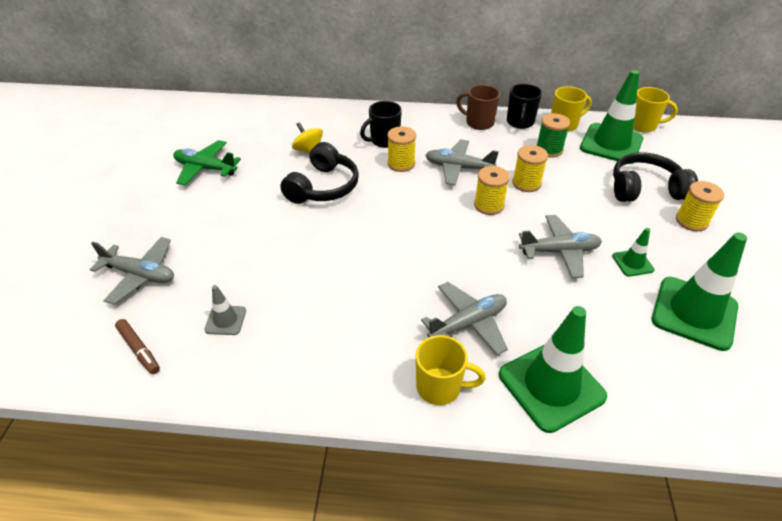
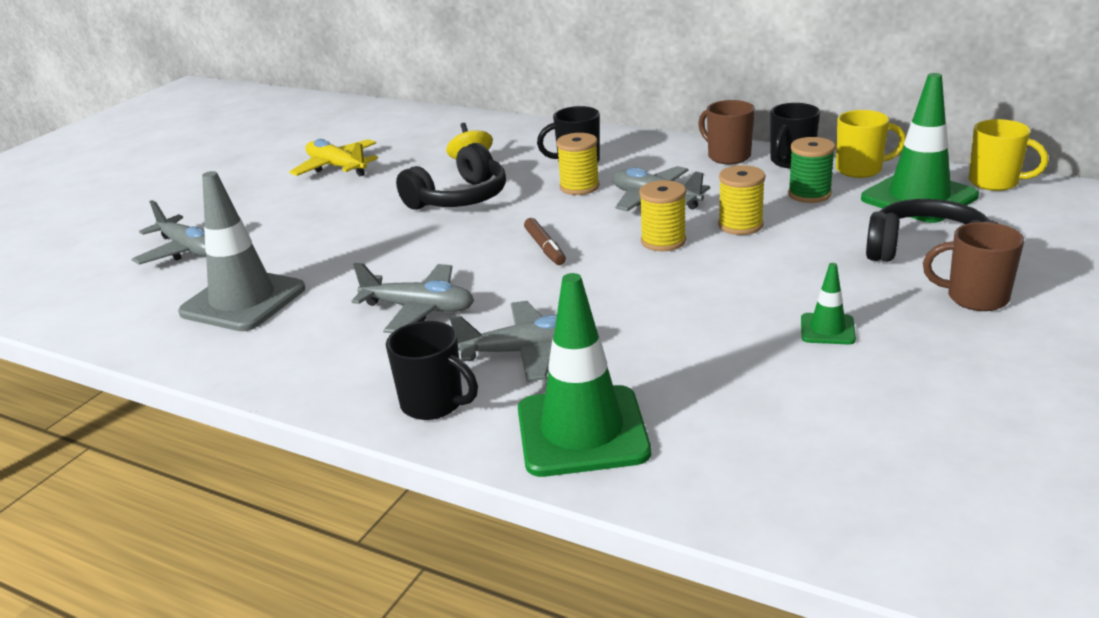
camera: 25 degrees right, 15 degrees down
brown marker [115,319,160,374] -> brown marker moved to [524,218,566,265]
green plane [173,140,241,186] -> yellow plane [289,139,378,176]
grey traffic cone [204,285,246,335] -> grey traffic cone [178,171,305,331], size x2.11
yellow mug [416,335,486,405] -> black mug [386,321,478,420]
grey plane [519,215,602,278] -> grey plane moved to [351,263,474,333]
green traffic cone [652,232,747,351] -> none
yellow spool [676,181,724,231] -> brown mug [923,222,1024,311]

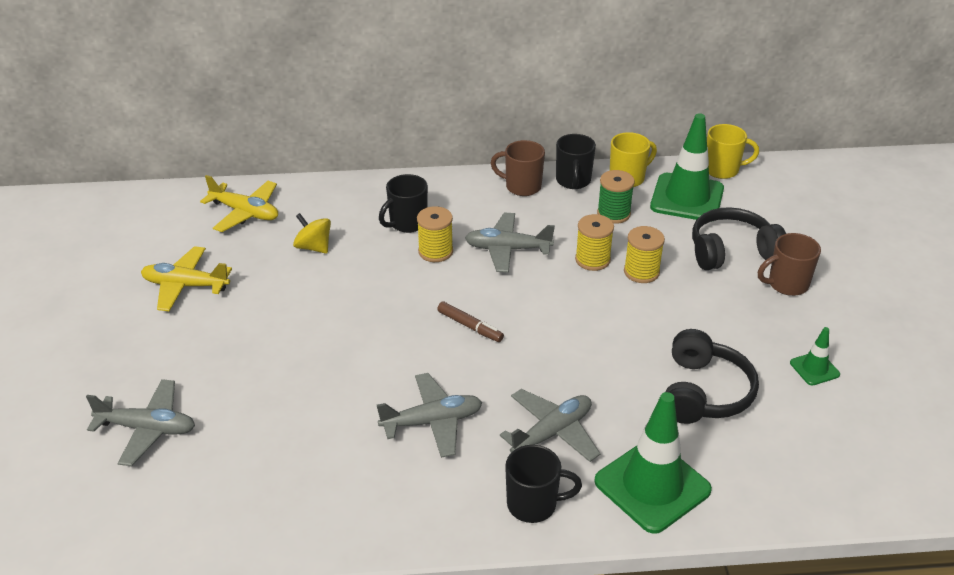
camera: 35 degrees left, 10 degrees up
grey traffic cone [178,171,305,331] -> none
black headphones [396,143,506,210] -> black headphones moved to [665,329,759,424]
yellow spool [639,180,686,251] -> yellow spool moved to [624,226,665,283]
green traffic cone [801,263,856,344] -> green traffic cone moved to [790,327,840,386]
none -> yellow plane [200,175,278,232]

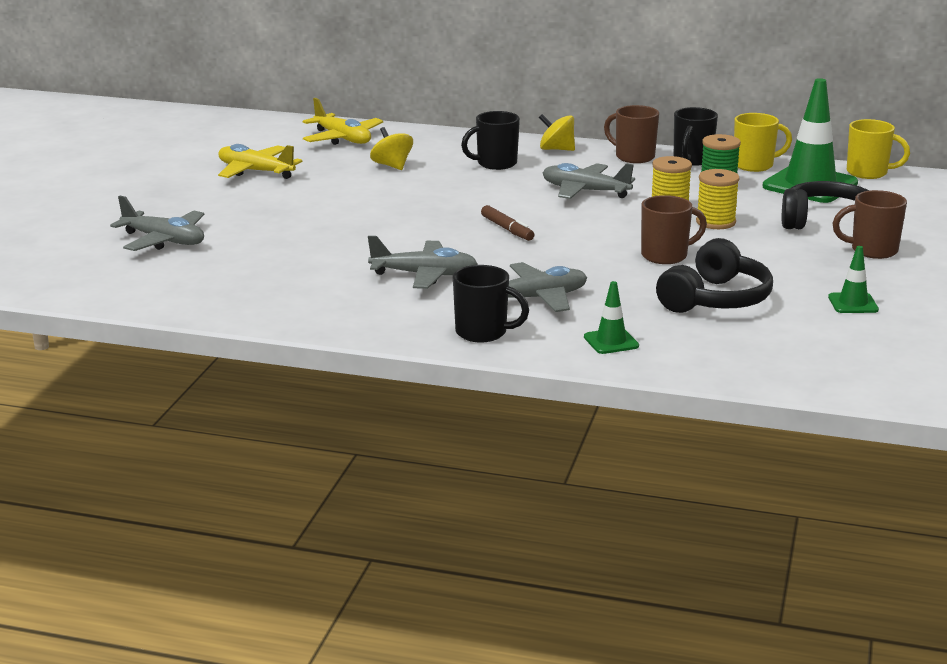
camera: 20 degrees right, 15 degrees down
yellow spool [417,206,453,262] -> none
green traffic cone [594,392,712,534] -> green traffic cone [584,281,639,354], size x0.47
none -> yellow spinning top [539,114,575,151]
none -> brown mug [641,195,707,264]

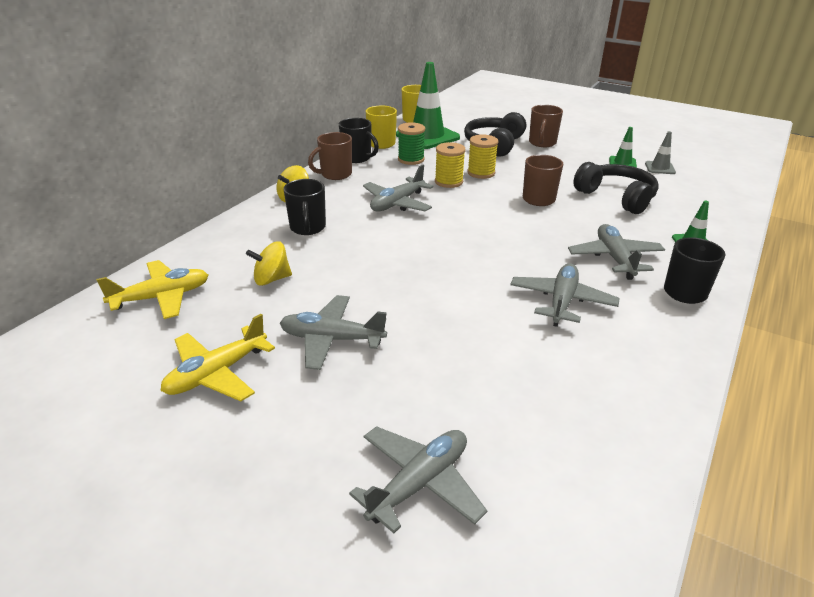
camera: 75 degrees left, 10 degrees up
brown marker [481,205,534,241] -> none
none -> grey plane [280,295,387,370]
none -> grey traffic cone [645,131,676,174]

